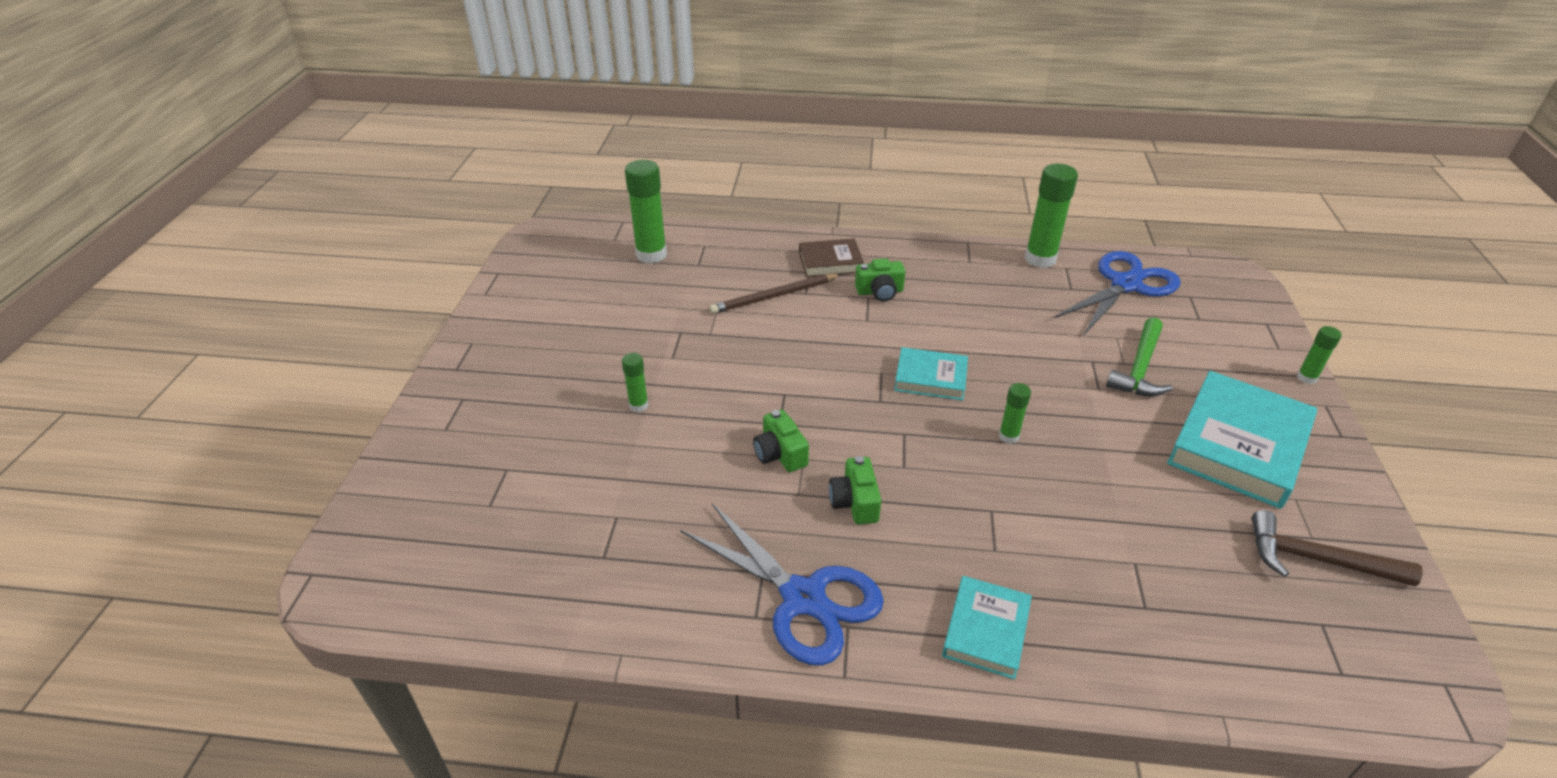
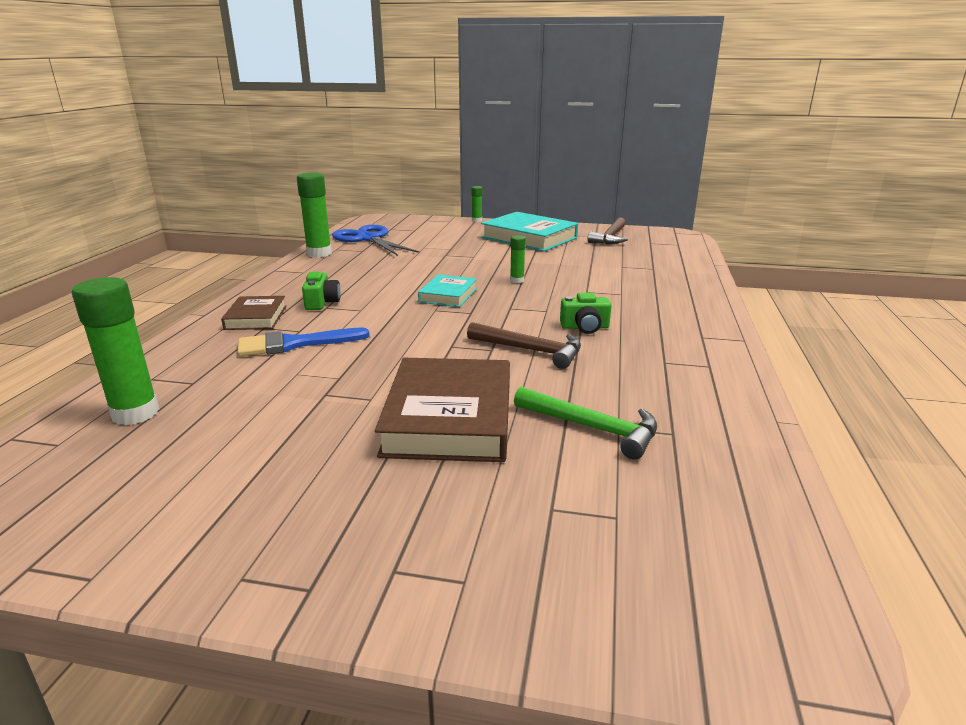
camera: 85 degrees left, 15 degrees down
green glue stick [622,353,648,412] -> brown book [375,358,510,462]
blue scissors [680,503,884,666] -> none
brown pencil [709,274,842,314] -> blue brush [237,328,370,357]
green camera [753,409,809,472] -> brown hammer [467,322,581,369]
turquoise book [942,576,1032,679] -> none
green hammer [1106,317,1173,396] -> green hammer moved to [514,387,657,459]

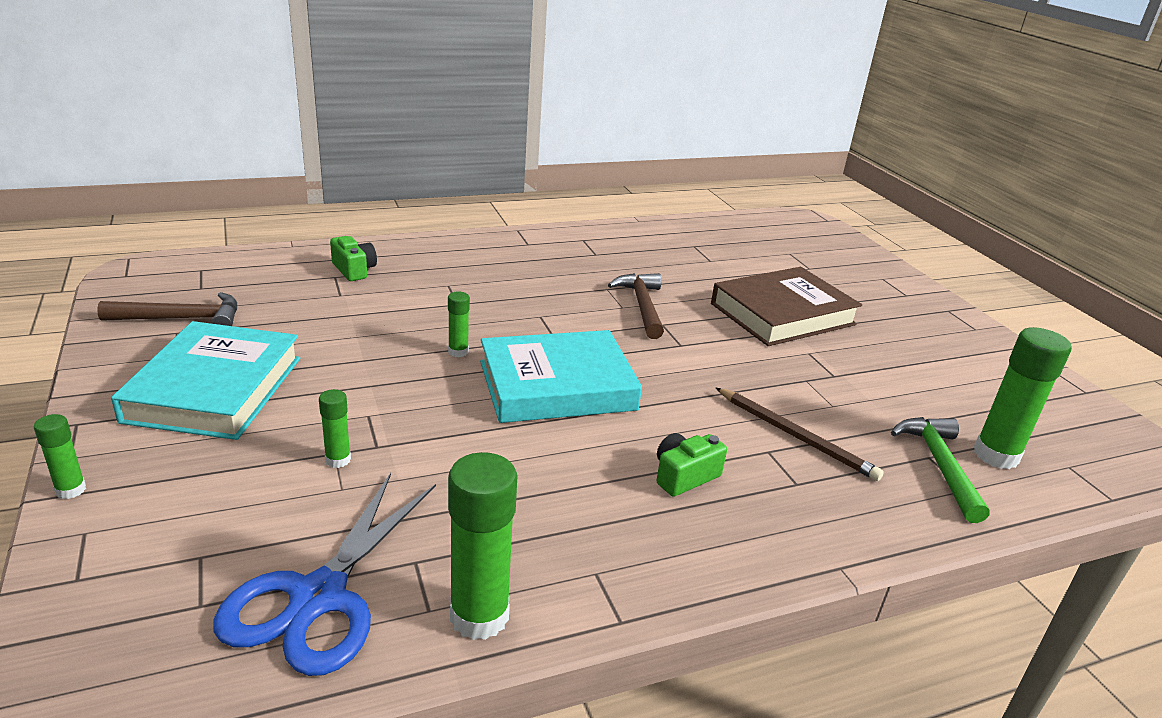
camera: 125 degrees left, 5 degrees up
brown book [221,296,286,330] -> none
blue brush [237,328,370,357] -> brown pencil [716,388,884,481]
turquoise book [418,275,477,307] -> turquoise book [480,330,642,423], size x1.81
green hammer [514,387,657,459] -> green hammer moved to [891,417,990,523]
green camera [560,293,611,334] -> green camera moved to [330,236,377,281]
none -> green glue stick [319,389,351,468]

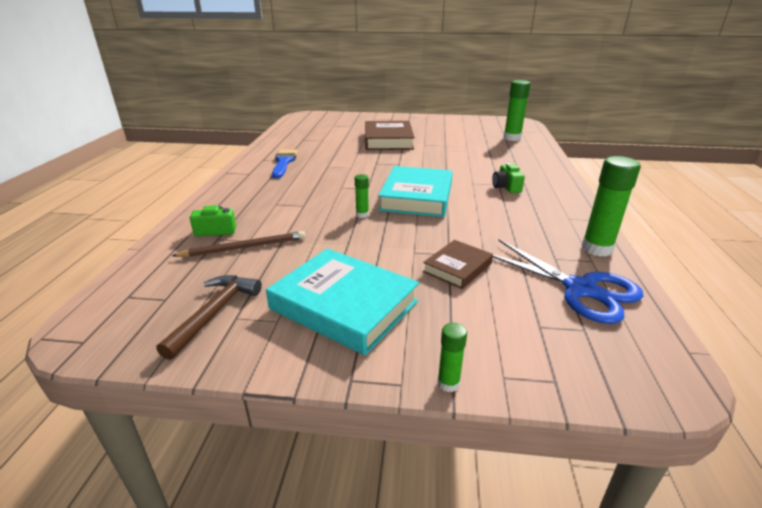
camera: 60 degrees left, 0 degrees up
green glue stick [319,389,351,468] -> brown book [423,240,493,289]
brown hammer [608,273,664,339] -> none
brown pencil [716,388,884,481] -> brown pencil moved to [172,231,305,257]
green hammer [891,417,990,523] -> none
none -> blue brush [272,149,298,179]

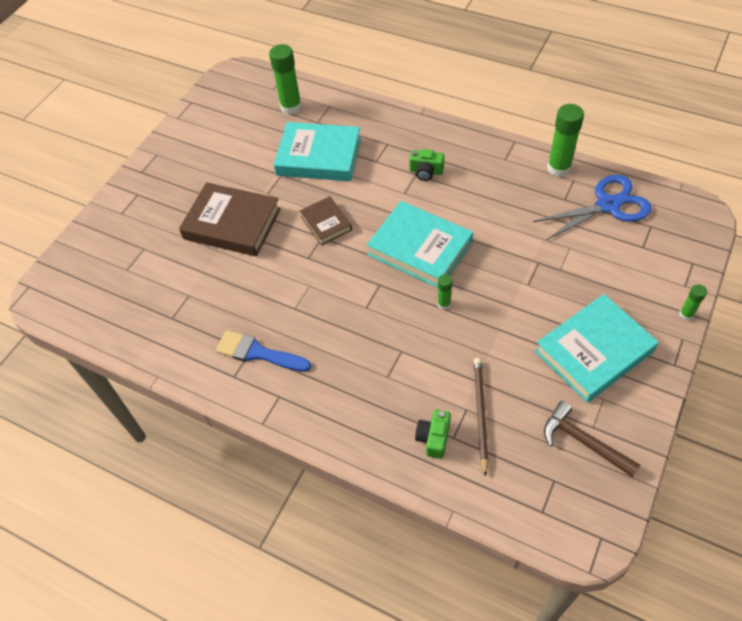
camera: 65 degrees left, 25 degrees up
brown book [423,240,493,289] -> brown book moved to [300,196,352,245]
none -> turquoise book [274,122,361,181]

